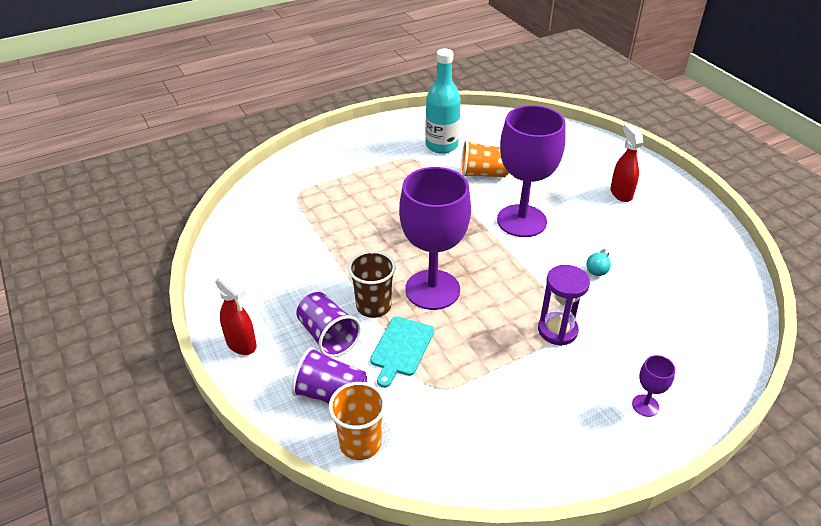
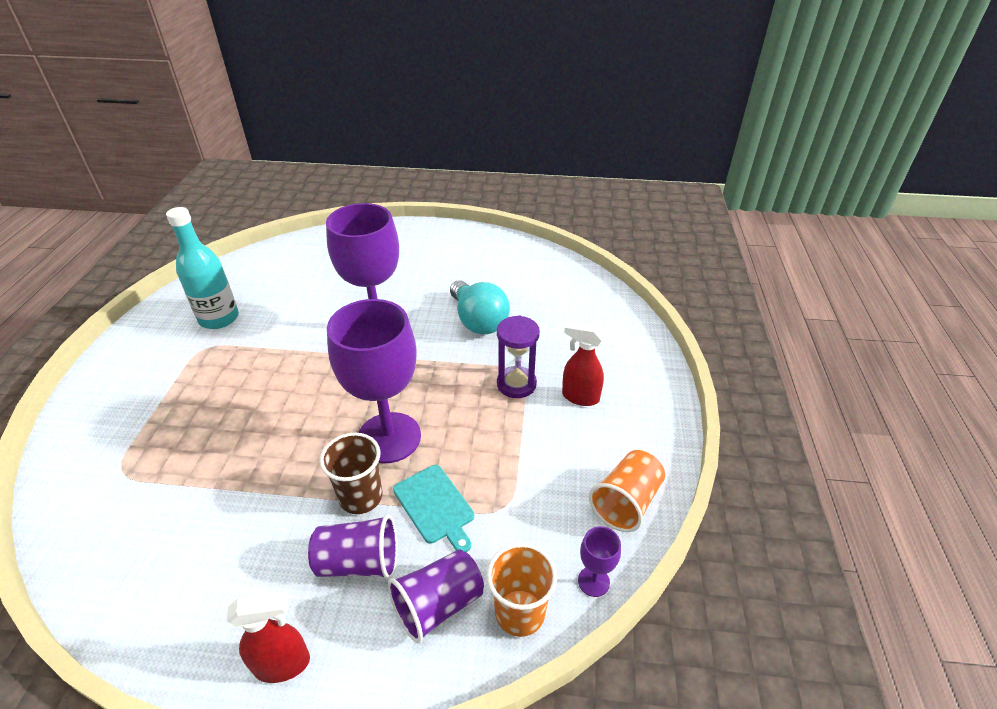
camera: 55 degrees left, 0 degrees up
orange cup [461,140,508,177] -> orange cup moved to [589,450,665,532]
turquoise light bulb [586,249,611,276] -> turquoise light bulb [450,280,510,334], size x2.21
red spray bottle [610,124,644,202] -> red spray bottle moved to [562,322,604,406]
purple goblet [632,355,675,417] -> purple goblet moved to [578,526,621,597]

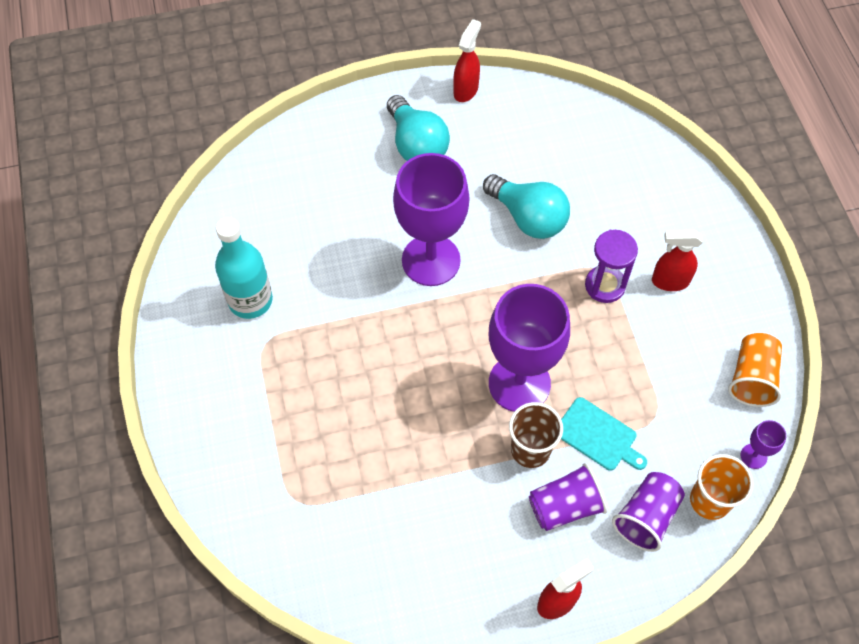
camera: 20 degrees left, 20 degrees up
none -> turquoise light bulb [387,95,450,161]
none -> red spray bottle [453,19,481,102]

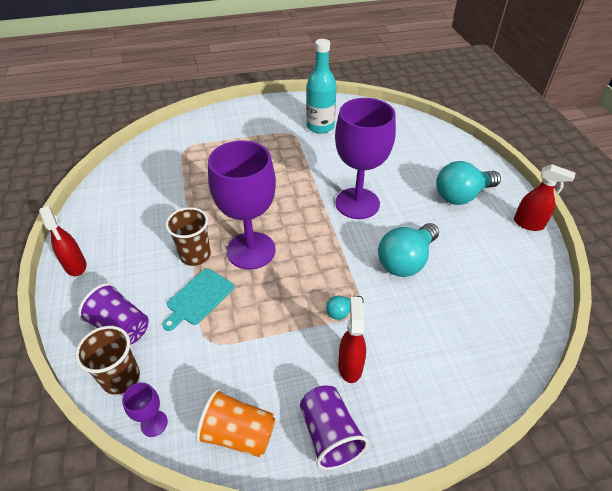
camera: 90 degrees right, 15 degrees down
purple cup [529,463,607,531] -> purple cup moved to [300,385,369,470]
purple hourglass [585,230,638,303] -> turquoise light bulb [326,296,364,320]
orange cup [690,454,754,520] -> brown cup [75,326,140,395]

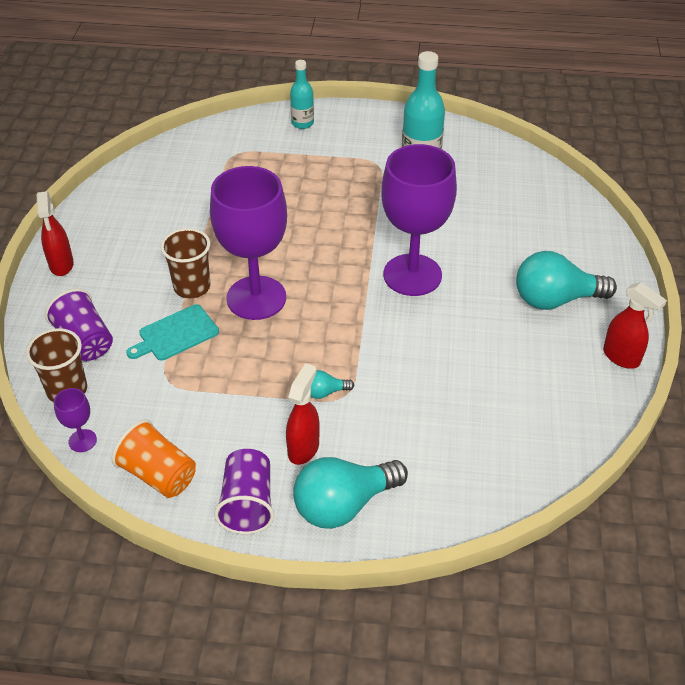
camera: 20 degrees right, 0 degrees up
turquoise light bulb [378,223,439,277] -> turquoise light bulb moved to [293,457,408,529]
none -> turquoise bottle [290,60,314,129]

